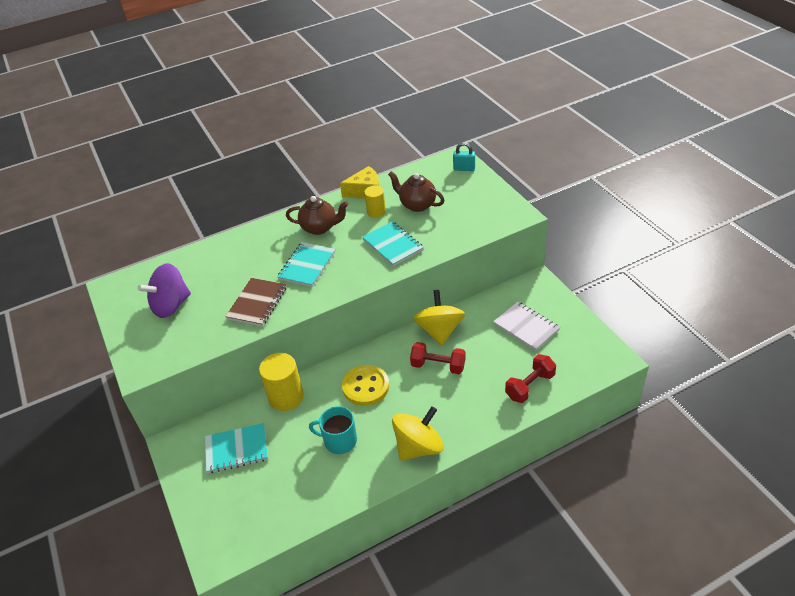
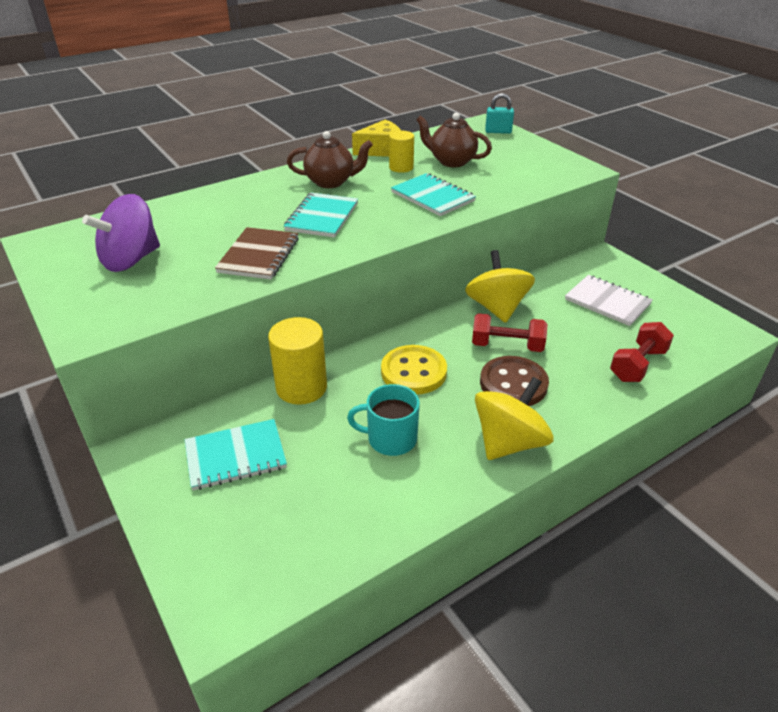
camera: 10 degrees left, 5 degrees down
none -> brown button [480,356,549,406]

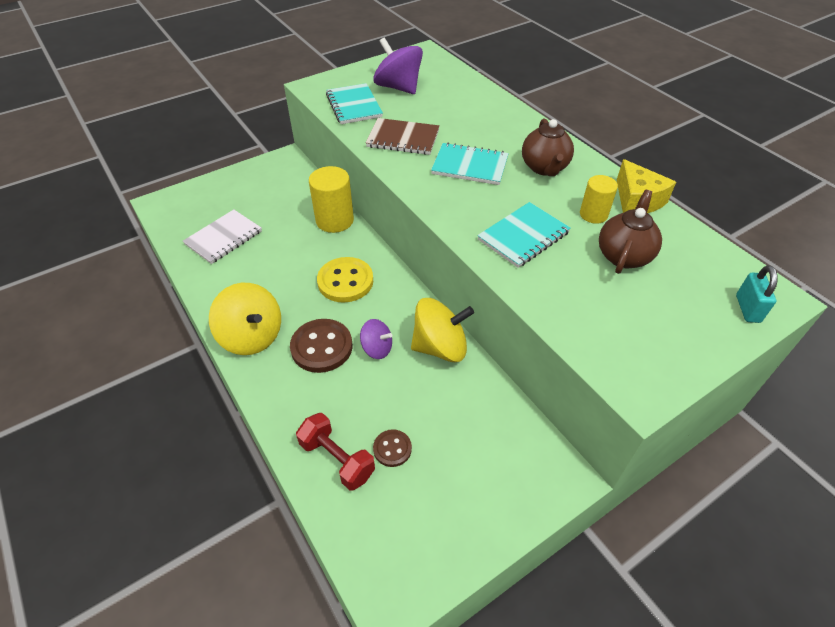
camera: 90 degrees right, 10 degrees up
turquoise notebook [185,419,287,490] -> turquoise notebook moved to [326,83,383,124]
turquoise mug [347,384,420,456] -> none
red dumbbell [472,313,548,352] -> purple spinning top [360,319,392,359]
white notebook [565,275,653,326] -> white notebook moved to [183,210,262,264]
none -> brown button [373,429,412,467]

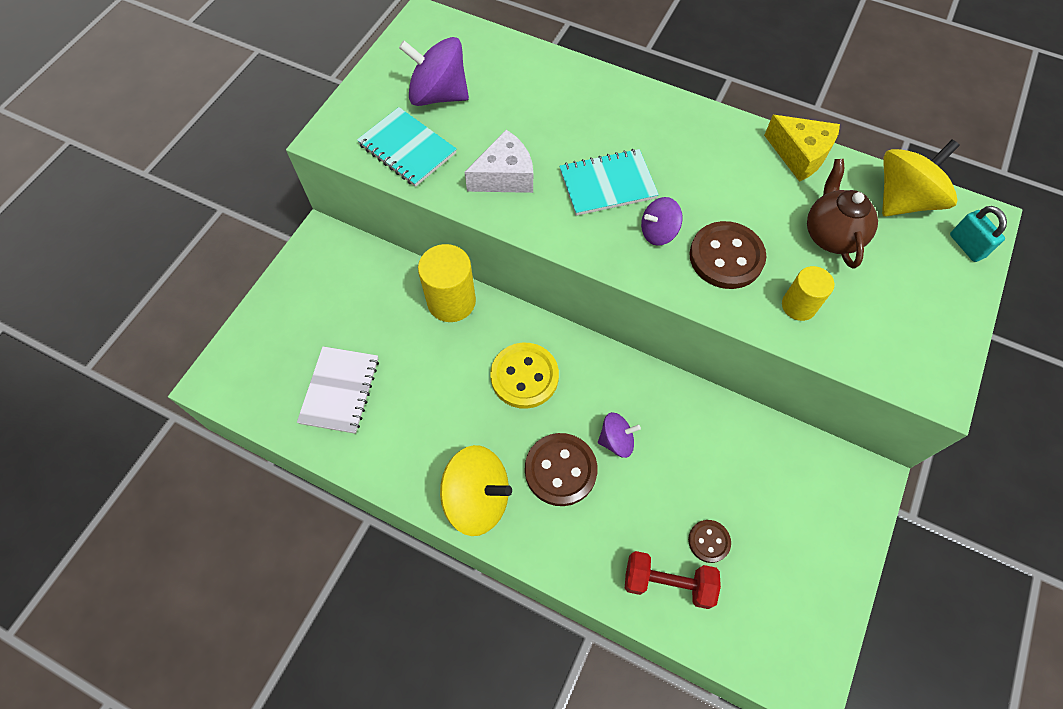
camera: 30 degrees left, 15 degrees up
brown notebook [366,118,440,155] -> white cheese [465,130,533,193]
yellow spinning top [411,298,474,362] -> yellow spinning top moved to [882,139,960,216]
turquoise notebook [477,202,571,268] -> brown button [689,221,766,289]
brown teapot [522,119,574,176] -> none
yellow cylinder [580,175,618,224] -> yellow cylinder moved to [782,266,834,321]
none -> purple spinning top [641,197,683,246]

